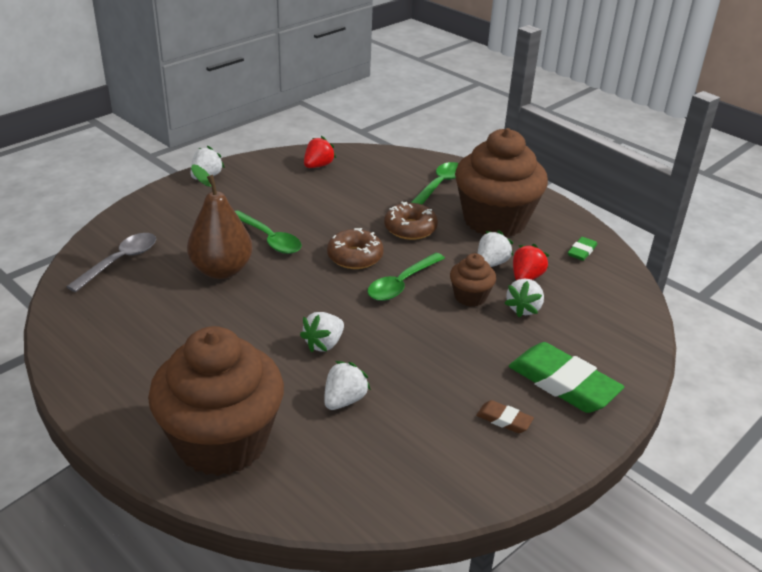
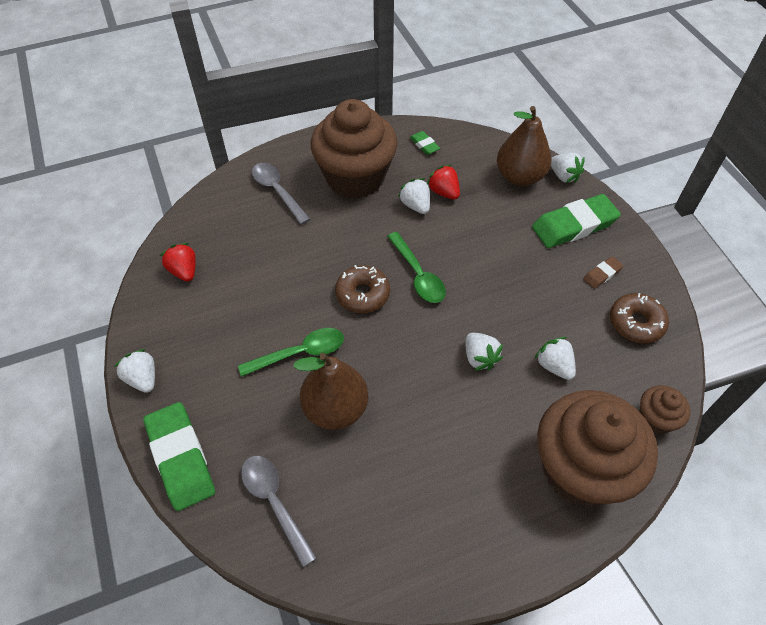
camera: 65 degrees left, 20 degrees up
brown donut [384,201,438,240] -> brown donut moved to [610,293,669,344]
green spoon [411,162,459,205] -> grey spoon [252,163,310,225]
brown cupcake [450,253,496,307] -> brown cupcake moved to [640,385,691,434]
white strawberry [504,278,544,317] -> white strawberry moved to [551,153,585,183]
none -> green eraser [143,402,215,511]
none -> brown pear [497,106,552,186]

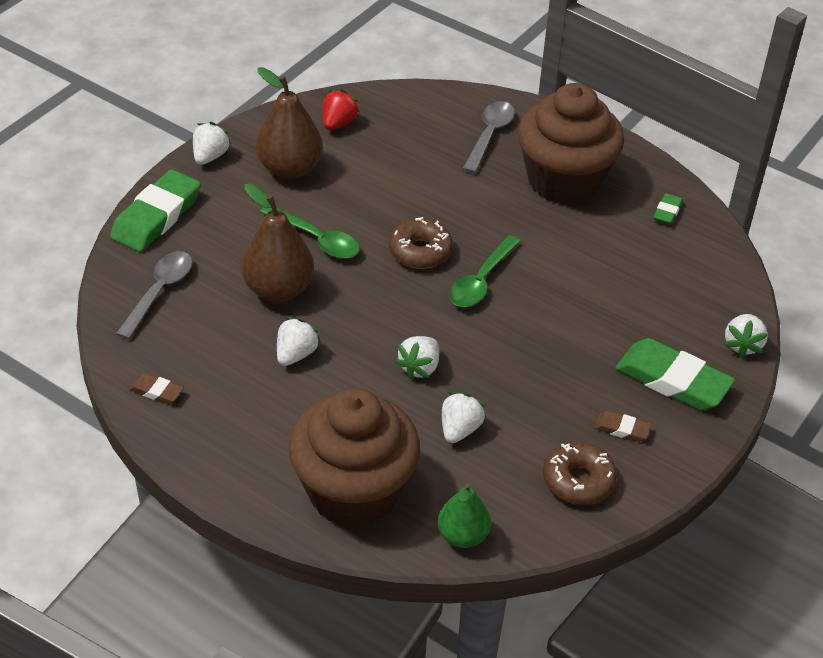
camera: 55 degrees right, 10 degrees down
white strawberry [398,178,430,214] -> white strawberry moved to [277,317,321,366]
red strawberry [427,165,460,200] -> none
brown pear [497,106,552,186] -> brown pear moved to [256,67,323,179]
brown cupcake [640,385,691,434] -> green pear [438,483,491,548]
none -> brown eraser [129,373,184,404]

